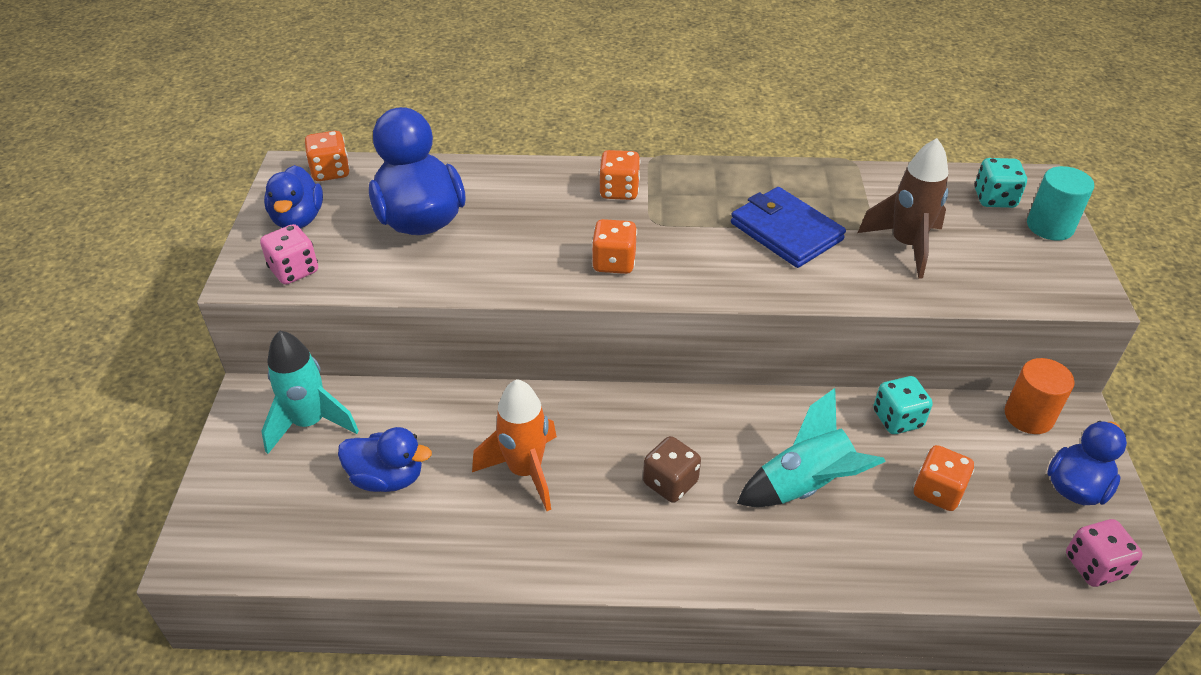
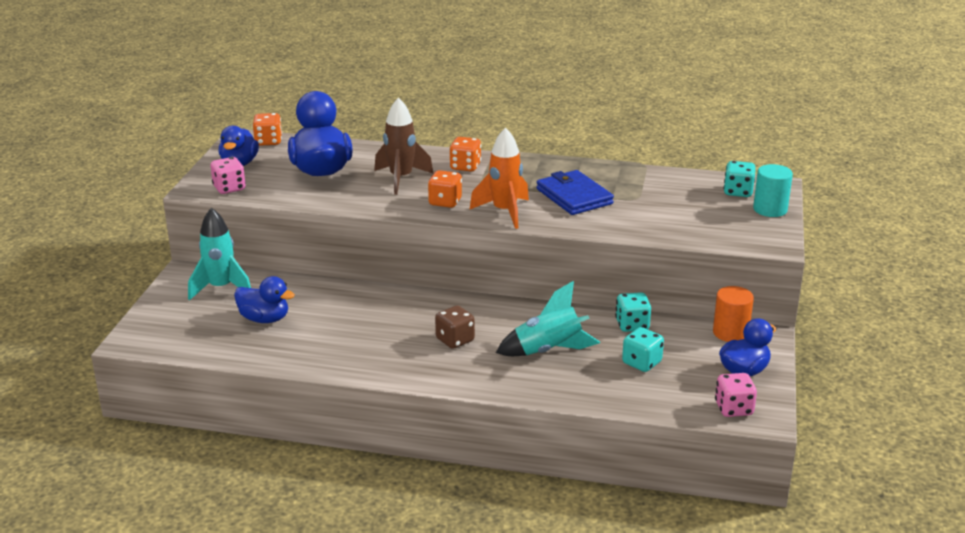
camera: 10 degrees right, 15 degrees down
orange rocket [472,379,557,511] -> orange rocket moved to [469,128,529,229]
brown rocket [858,138,949,279] -> brown rocket moved to [374,98,433,195]
orange dice [913,445,974,511] -> turquoise dice [622,327,664,372]

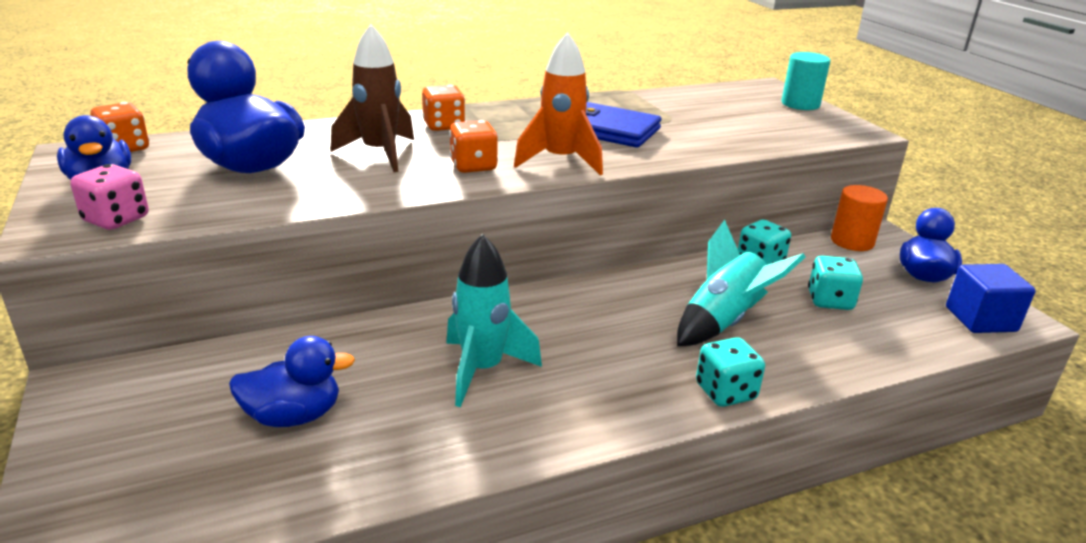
camera: 35 degrees left, 0 degrees up
turquoise rocket [188,208,251,301] -> turquoise rocket moved to [446,234,542,407]
brown dice [435,305,475,349] -> none
pink dice [715,373,757,417] -> blue cube [946,264,1036,333]
turquoise dice [723,161,756,197] -> turquoise dice moved to [696,337,765,407]

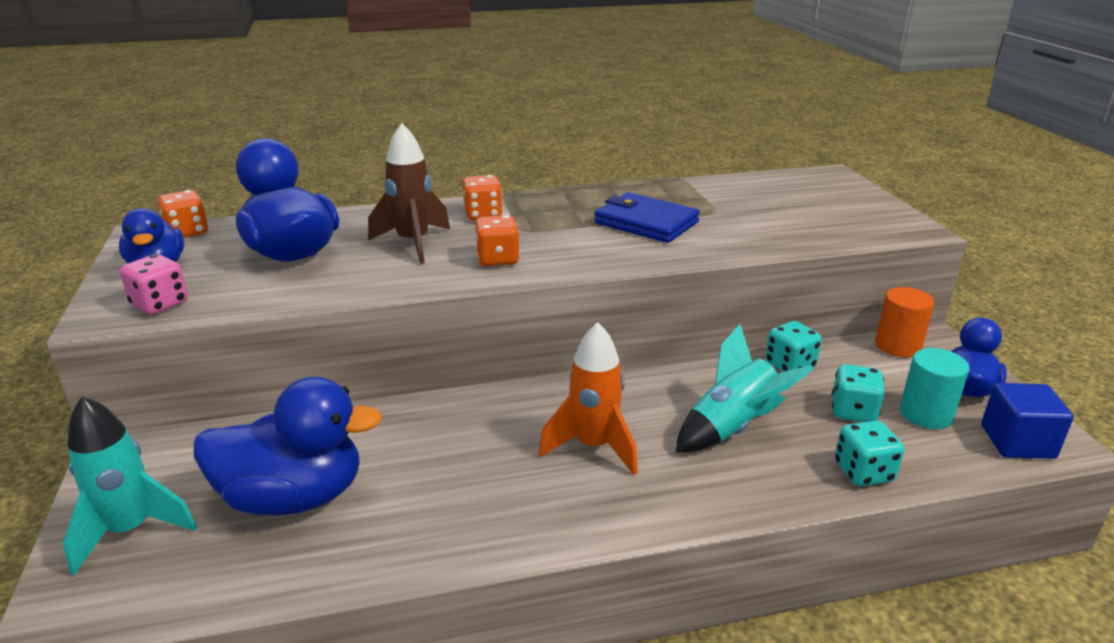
camera: 10 degrees right, 0 degrees up
blue duck [229,336,355,427] -> blue duck [194,377,382,516], size x1.63
turquoise rocket [446,234,542,407] -> turquoise rocket moved to [63,396,197,575]
orange rocket [514,32,603,175] -> orange rocket moved to [539,322,638,475]
turquoise dice [696,337,765,407] -> turquoise dice moved to [835,420,904,486]
turquoise cylinder [781,52,831,110] -> turquoise cylinder moved to [900,348,970,429]

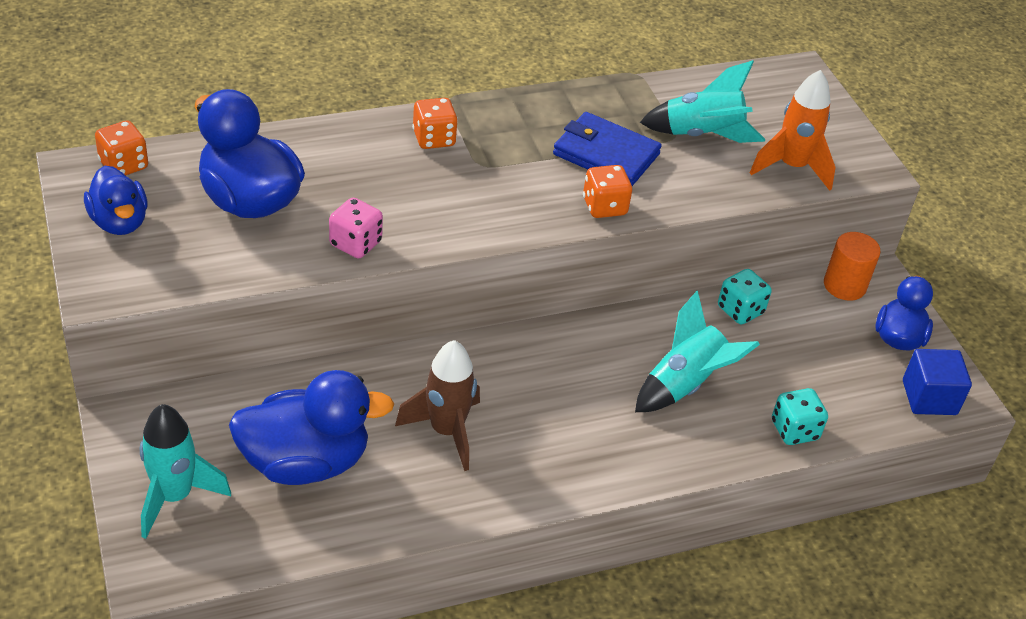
camera: 10 degrees left, 15 degrees up
pink dice [120,254,188,315] -> pink dice moved to [329,198,383,258]
brown rocket [368,123,450,264] -> brown rocket moved to [395,340,480,471]
orange dice [474,215,520,266] -> orange dice moved to [583,165,632,218]
orange rocket [539,322,638,475] -> orange rocket moved to [750,70,836,191]
turquoise dice [832,364,885,422] -> none
turquoise cylinder [900,348,970,429] -> none
none -> turquoise rocket [640,60,765,143]

